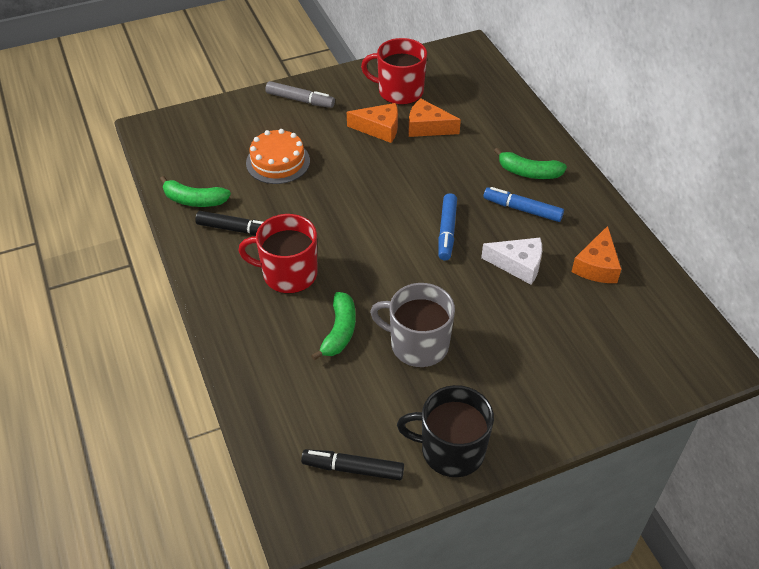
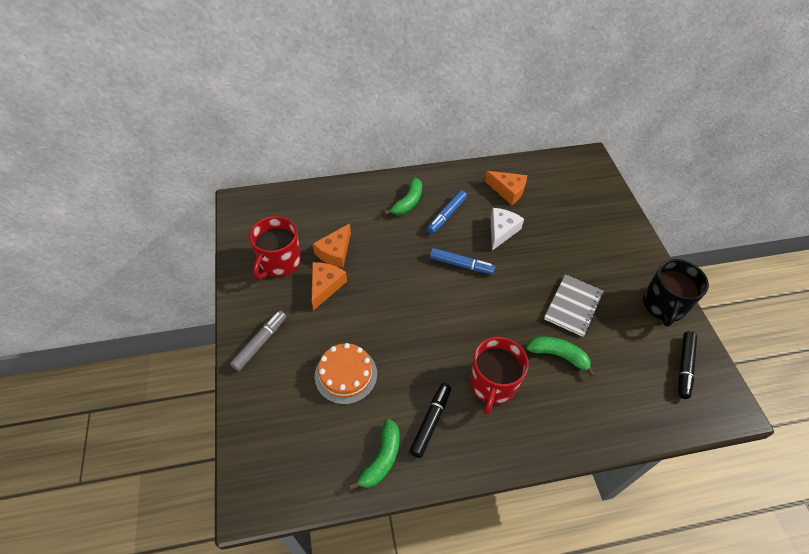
camera: 80 degrees left, 5 degrees up
grey mug [370,283,455,367] -> grey notebook [544,274,603,337]

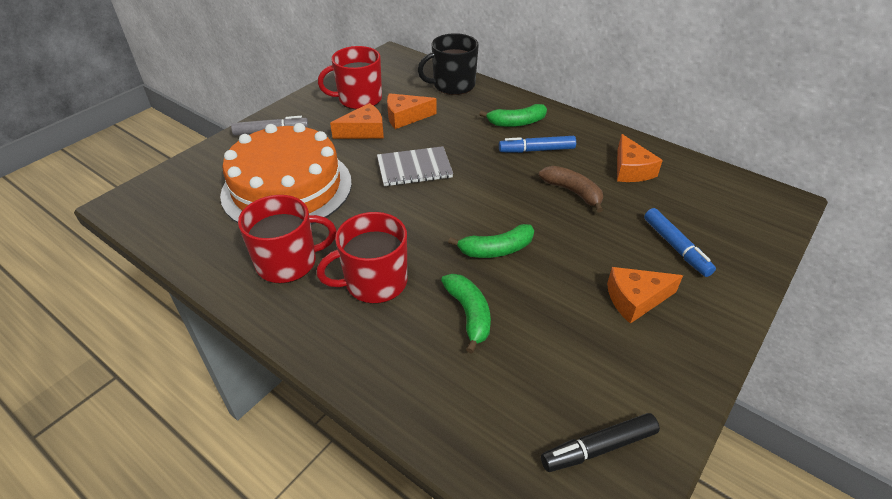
camera: 50 degrees right, 10 degrees down
orange cake [315,343,377,404] -> orange cake [220,123,352,225], size x1.87
green banana [349,419,400,490] -> green banana moved to [448,224,534,258]
black marker [409,383,451,458] -> red mug [238,195,337,284]
blue marker [430,248,495,274] -> blue marker moved to [644,208,716,277]
white cheese [490,208,524,251] -> brown banana [539,166,603,212]
grey notebook [544,274,603,337] -> grey notebook moved to [377,146,453,186]
black mug [643,259,709,326] -> black mug moved to [418,33,479,95]
none -> orange cheese [607,267,683,324]

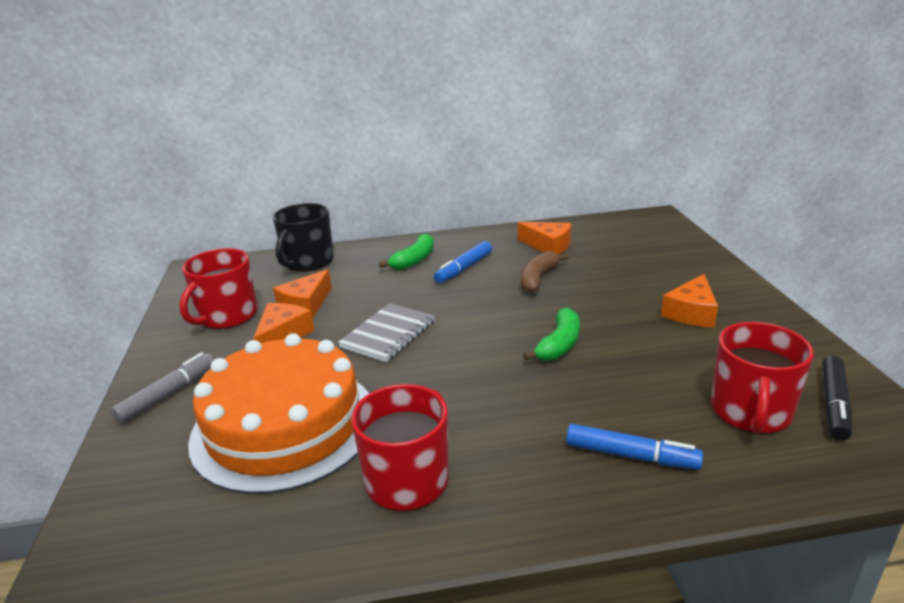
camera: 45 degrees left, 15 degrees down
red mug [317,212,407,304] -> red mug moved to [711,322,814,434]
green banana [441,274,491,354] -> none
brown banana [539,166,603,212] -> brown banana turned 60 degrees counterclockwise [521,251,569,293]
blue marker [644,208,716,277] -> blue marker moved to [566,424,703,470]

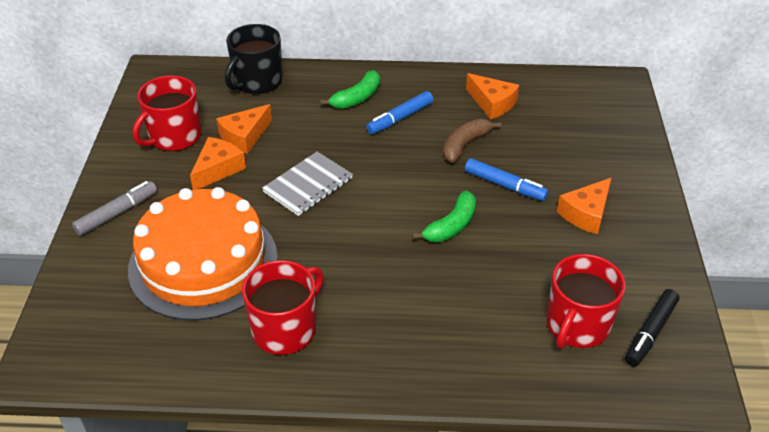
camera: 10 degrees right, 15 degrees up
blue marker [566,424,703,470] -> blue marker moved to [465,158,549,201]

